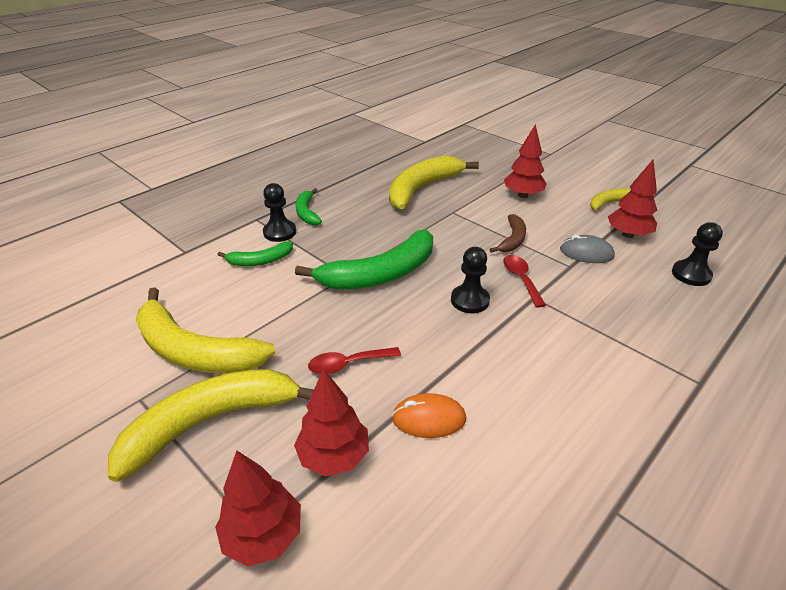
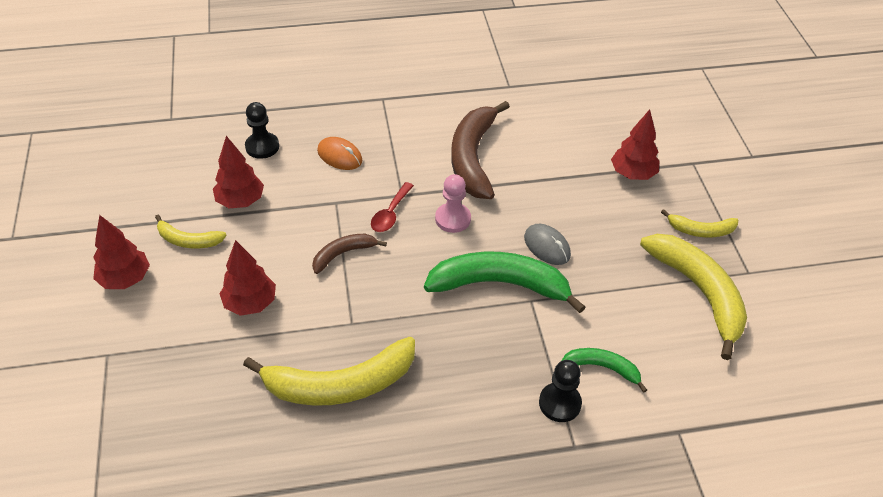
camera: 145 degrees left, 10 degrees up
yellow banana [108,369,314,482] -> yellow banana [661,209,738,237], size x0.52
red tree [215,451,301,567] -> red tree moved to [93,215,150,289]
green banana [295,188,322,225] -> none
red spoon [308,347,401,375] -> none
orange mouse [392,393,466,438] -> orange mouse moved to [317,137,362,170]
black pawn [451,247,490,313] -> pink pawn [435,174,471,233]
grey mouse [560,235,615,263] -> grey mouse moved to [524,224,571,265]
none -> brown banana [451,101,510,199]

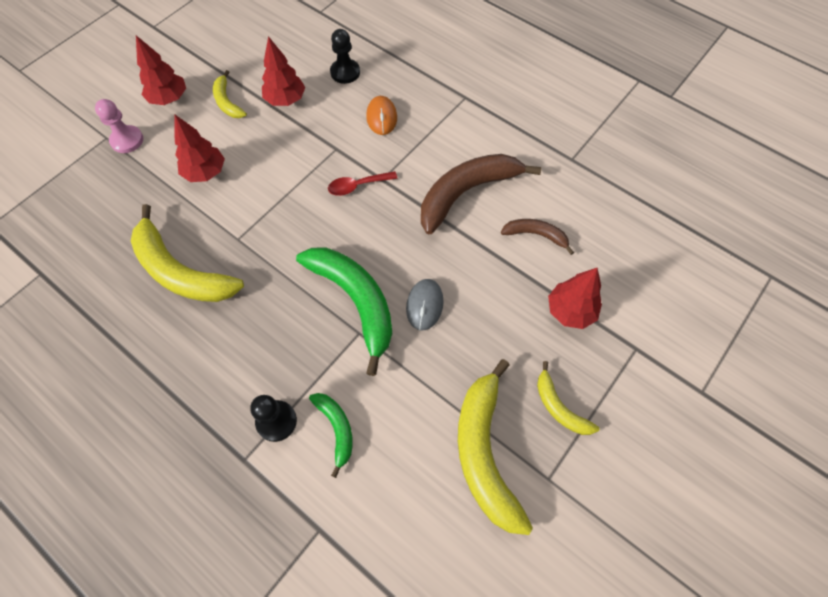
camera: 50 degrees right, 15 degrees up
brown banana [312,234,387,274] -> brown banana moved to [501,219,574,255]
pink pawn [435,174,471,233] -> pink pawn moved to [95,99,143,153]
yellow banana [640,234,747,360] -> yellow banana turned 150 degrees clockwise [458,359,533,535]

